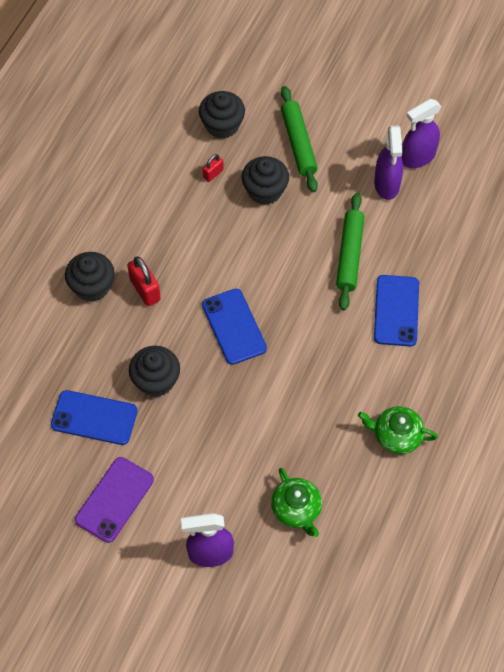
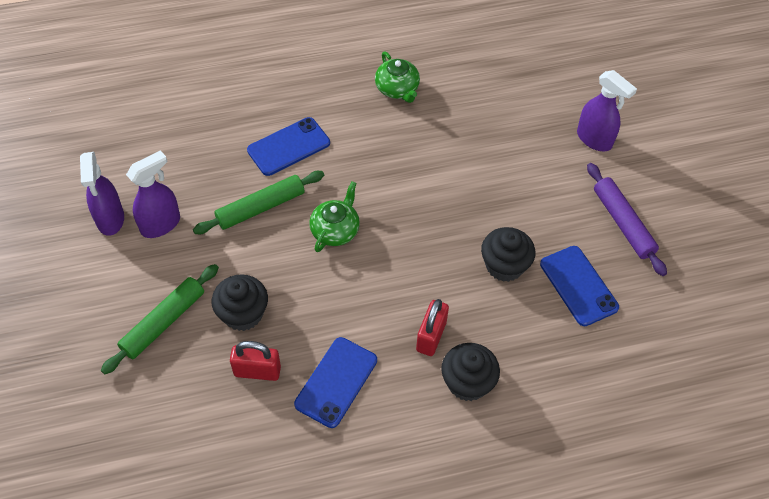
camera: 130 degrees left, 5 degrees down
purple phone [75,457,154,543] -> purple rolling pin [587,163,667,276]
black cupcake [199,91,245,139] -> none
blue phone [202,289,267,365] -> blue phone moved to [294,337,377,428]
red padlock [203,154,224,182] -> red padlock [230,341,281,381], size x1.71
green teapot [271,468,322,537] -> green teapot moved to [309,181,360,252]
purple spray bottle [402,99,442,168] -> purple spray bottle turned 60 degrees clockwise [80,152,124,236]

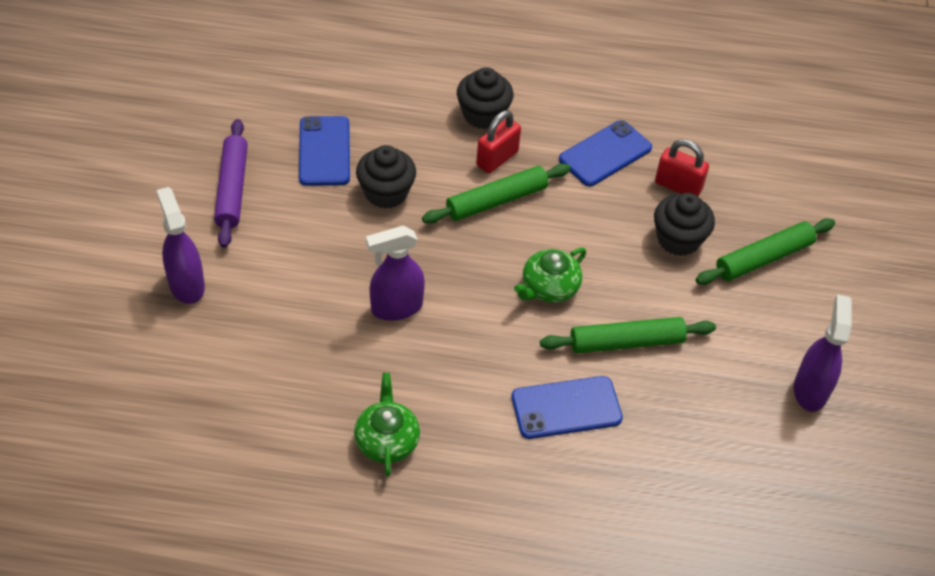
camera: 160 degrees left, 5 degrees down
purple spray bottle [126,150,180,238] -> purple spray bottle moved to [366,226,425,321]
none -> green rolling pin [422,163,571,224]

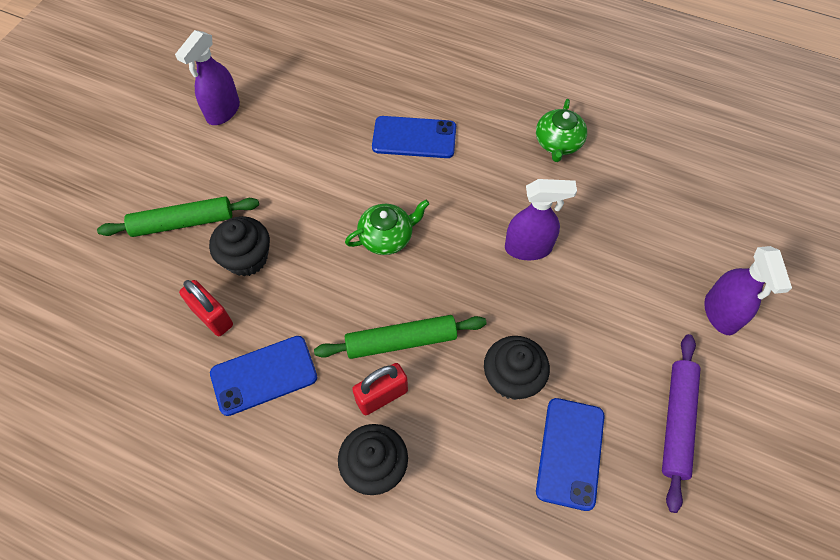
camera: 160 degrees left, 10 degrees up
green rolling pin [540,317,716,353] -> none

